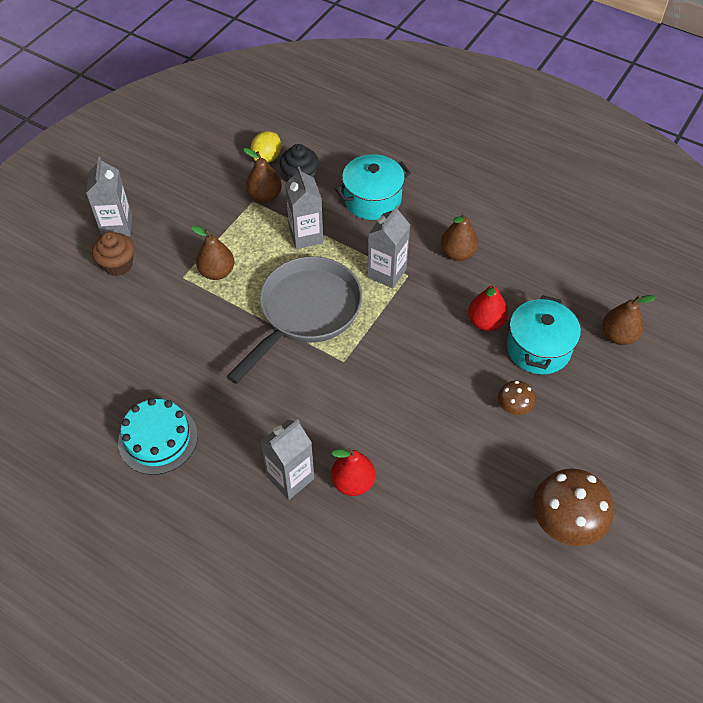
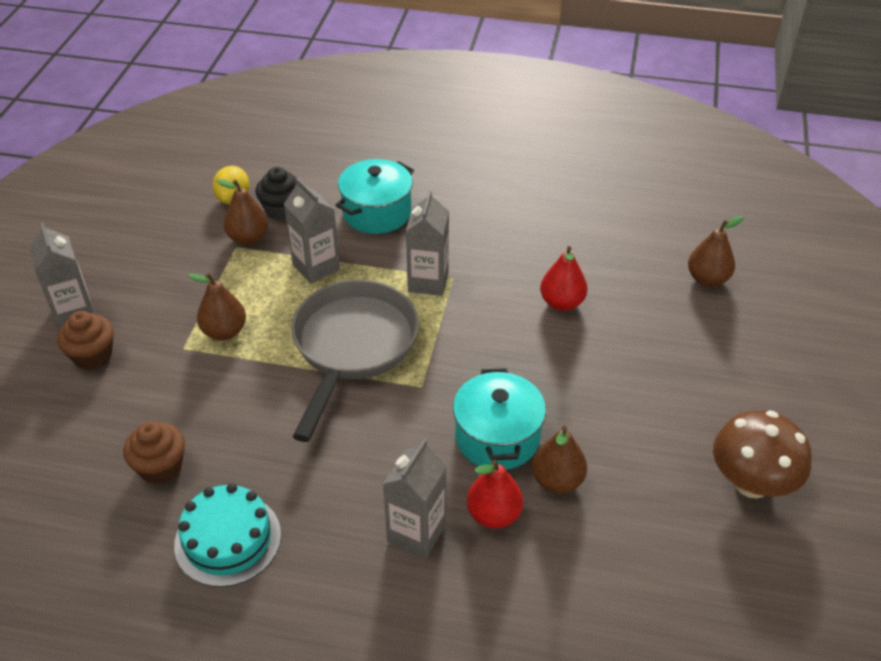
camera: 20 degrees left, 10 degrees down
brown pear [441,212,478,261] -> brown pear moved to [532,426,587,493]
brown mushroom [498,381,535,415] -> none
turquoise pot [507,295,581,374] -> turquoise pot moved to [453,368,546,470]
none -> brown cupcake [123,422,185,484]

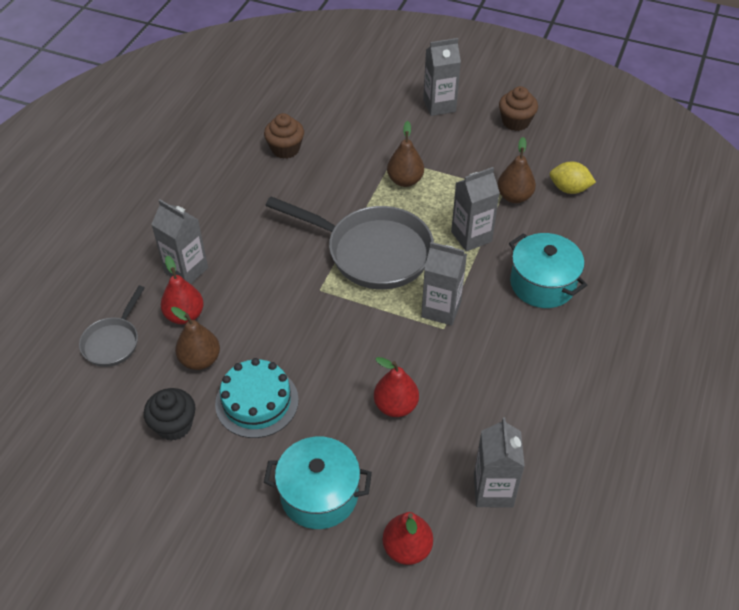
camera: 100 degrees right, 5 degrees up
brown cupcake [57,311,114,370] -> brown cupcake moved to [499,86,538,131]
turquoise cake [174,483,281,587] -> turquoise cake moved to [215,358,299,438]
black cupcake [256,167,297,221] -> black cupcake moved to [144,388,196,441]
turquoise pot [453,368,546,470] -> turquoise pot moved to [264,436,372,529]
brown pear [688,216,744,287] -> red pear [383,512,433,565]
brown mushroom [713,410,812,498] -> none
none -> grey pan [79,286,145,367]
none -> grey carton [474,417,525,508]

